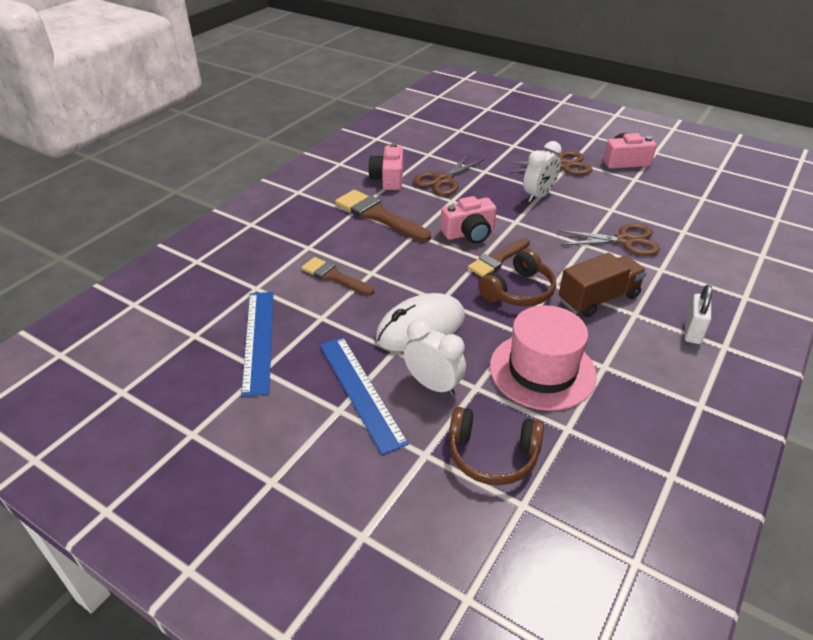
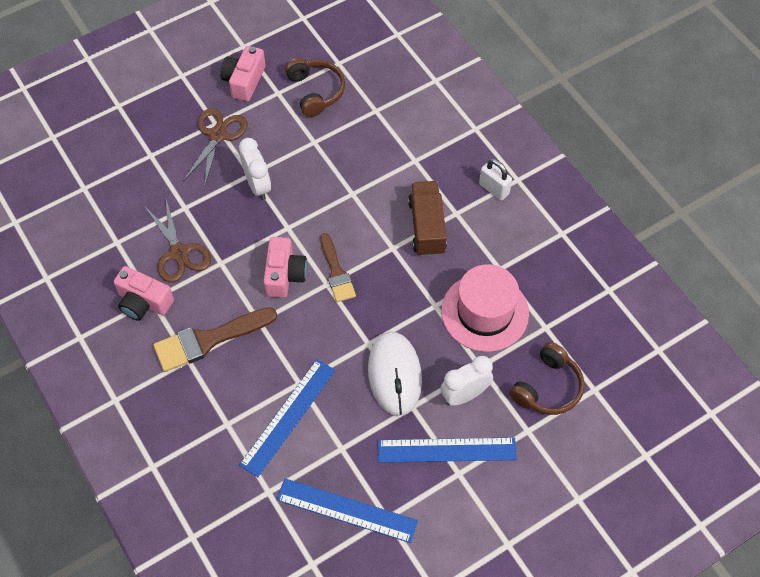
camera: 65 degrees left, 20 degrees up
brown brush [301,257,374,296] -> blue ruler [239,359,336,477]
brown headphones [478,249,556,306] -> brown headphones moved to [285,58,345,117]
brown scissors [558,223,660,256] -> none

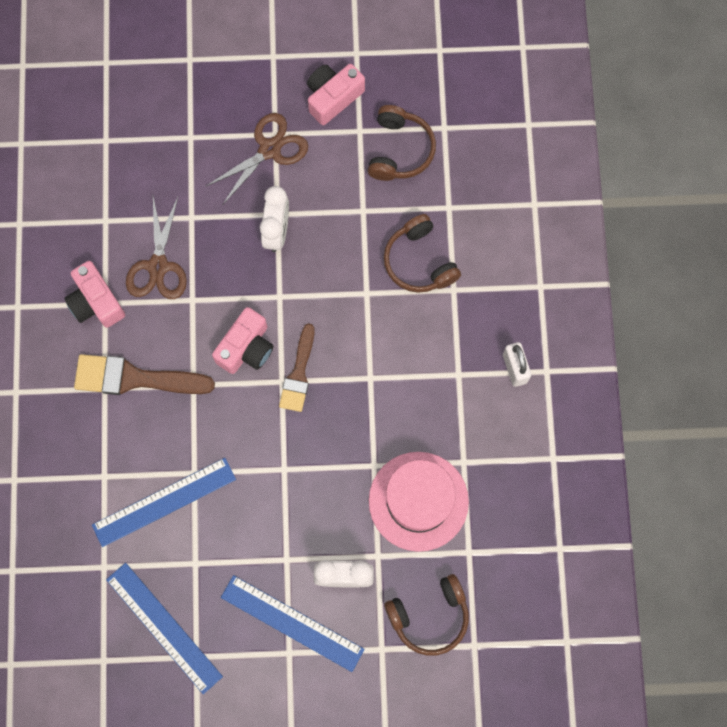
camera: 30 degrees right, 15 degrees up
white mouse [368,332,422,416] -> none
brown truck [408,181,447,257] -> none
none -> brown headphones [384,214,461,293]

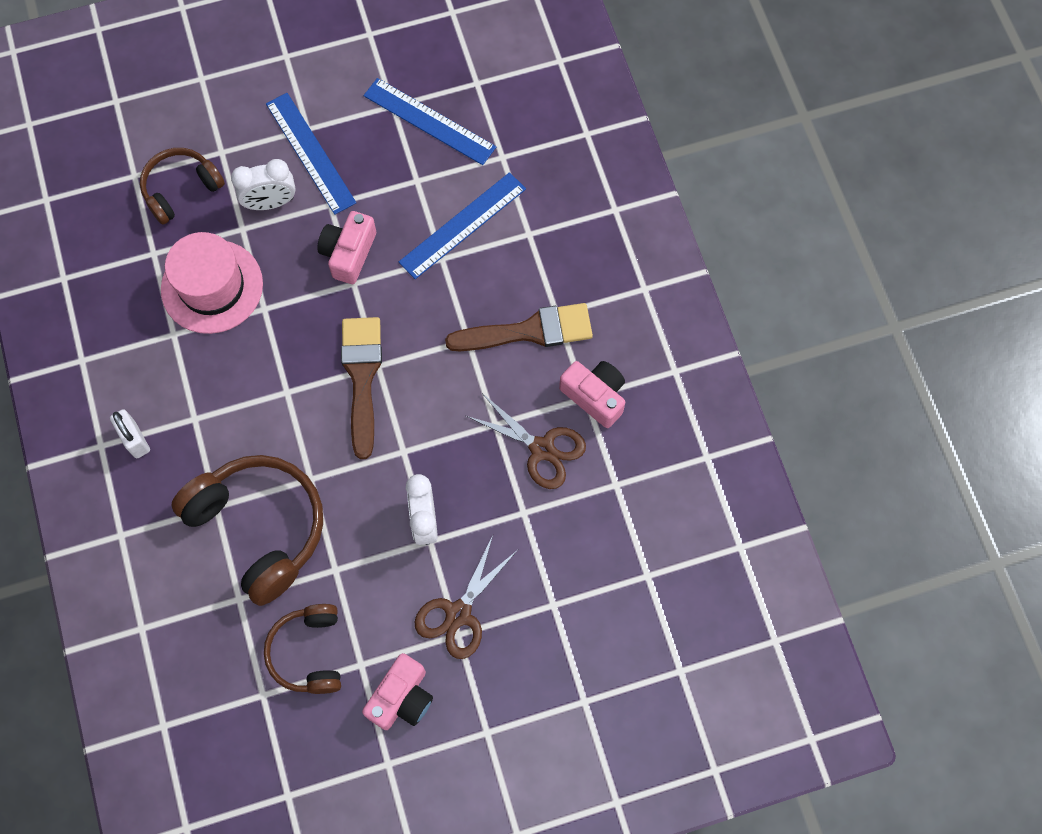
camera: 165 degrees right, 5 degrees down
brown scissors [126,195,187,299] -> brown scissors turned 135 degrees clockwise [466,393,586,489]
pink camera [212,307,273,374] -> pink camera moved to [317,211,376,284]
blue ruler [221,575,365,672] -> blue ruler turned 45 degrees clockwise [266,93,356,215]
brown brush [279,323,315,412] -> brown brush [341,317,382,459], size x1.53
brown headphones [384,214,461,293] -> brown headphones [171,455,323,606], size x1.66

